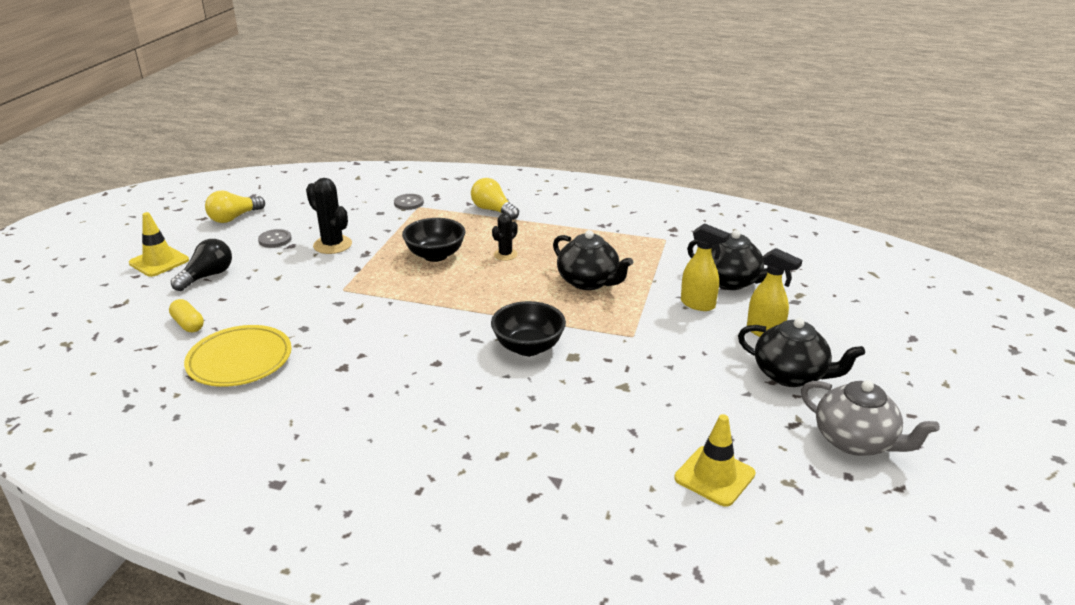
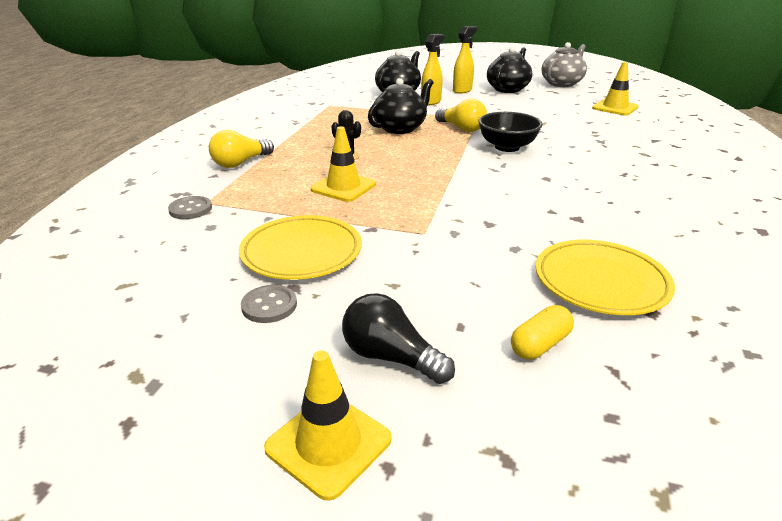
camera: 90 degrees left, 0 degrees up
yellow light bulb [205,191,265,223] -> yellow light bulb moved to [435,99,487,132]
black cactus [306,178,352,254] -> yellow plate [239,215,362,280]
black bowl [402,218,465,262] -> yellow traffic cone [311,126,376,202]

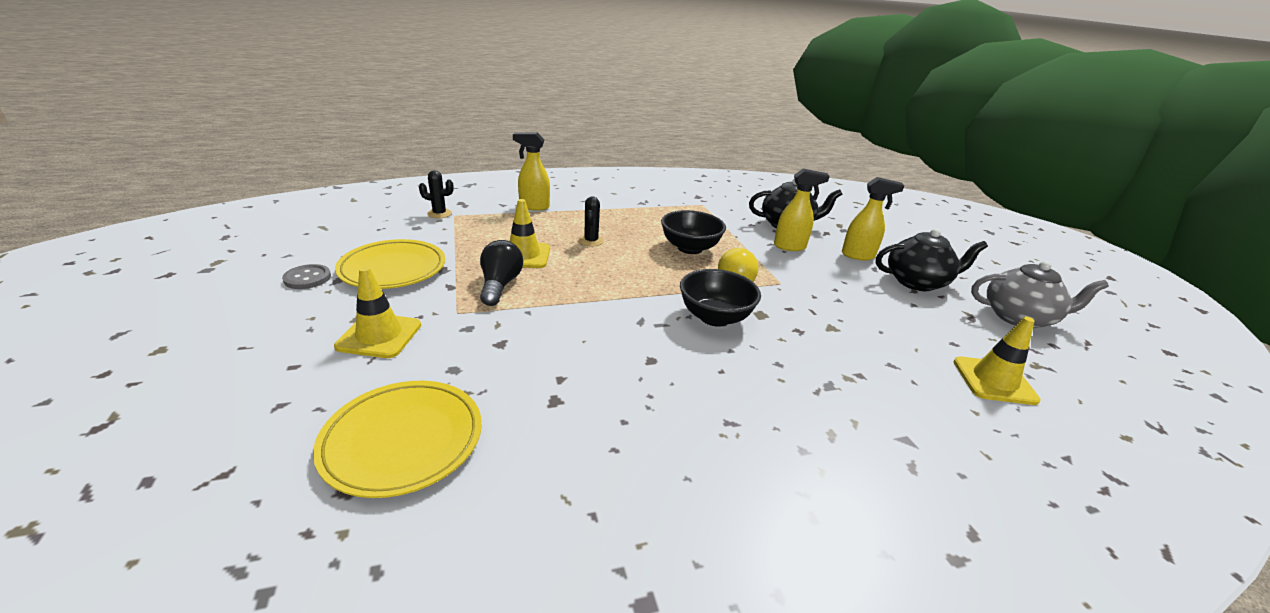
camera: 55 degrees right, 0 degrees up
grey button [168,196,212,219] -> black cactus [419,170,454,218]
yellow light bulb [209,130,274,168] -> yellow spray bottle [513,132,550,211]
yellow traffic cone [264,350,391,501] -> yellow traffic cone moved to [334,267,421,358]
black light bulb [342,293,455,384] -> black light bulb moved to [480,240,523,306]
black teapot [368,78,434,134] -> black bowl [661,210,726,254]
yellow capsule [511,305,574,360] -> none

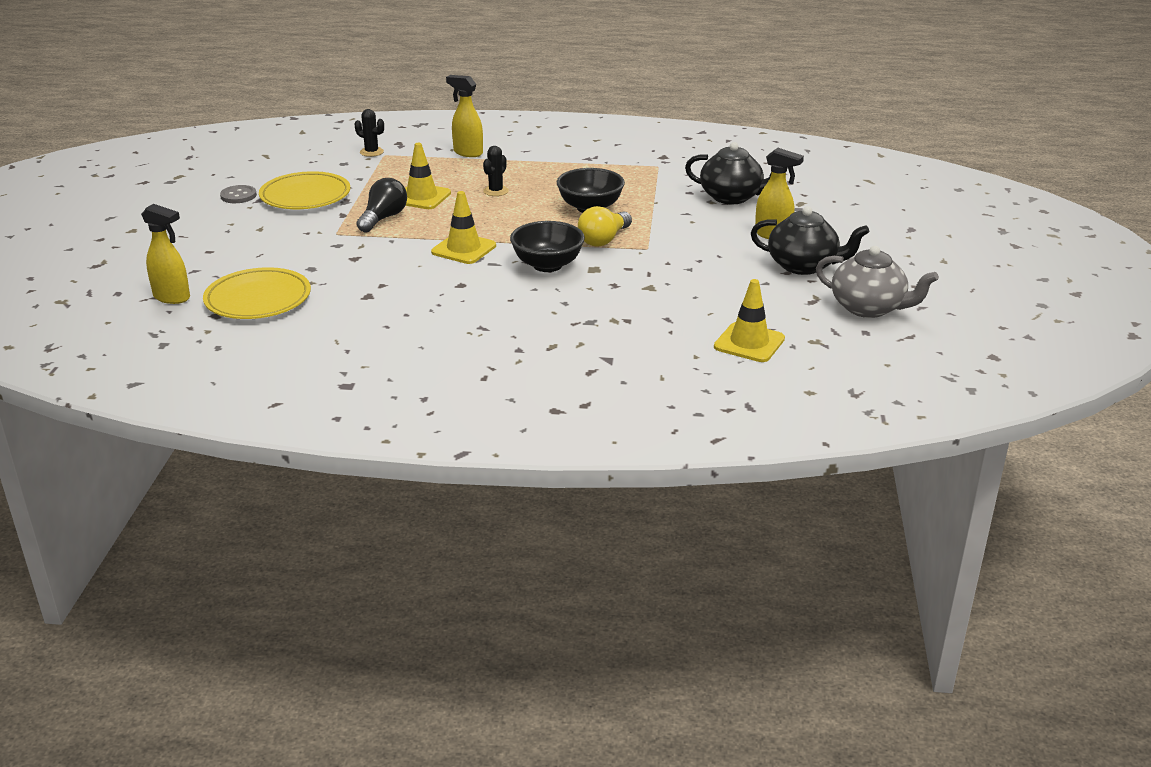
camera: 25 degrees right, 0 degrees up
yellow traffic cone [334,267,421,358] -> yellow traffic cone moved to [431,191,496,264]
yellow spray bottle [774,169,829,251] -> yellow spray bottle moved to [141,204,190,304]

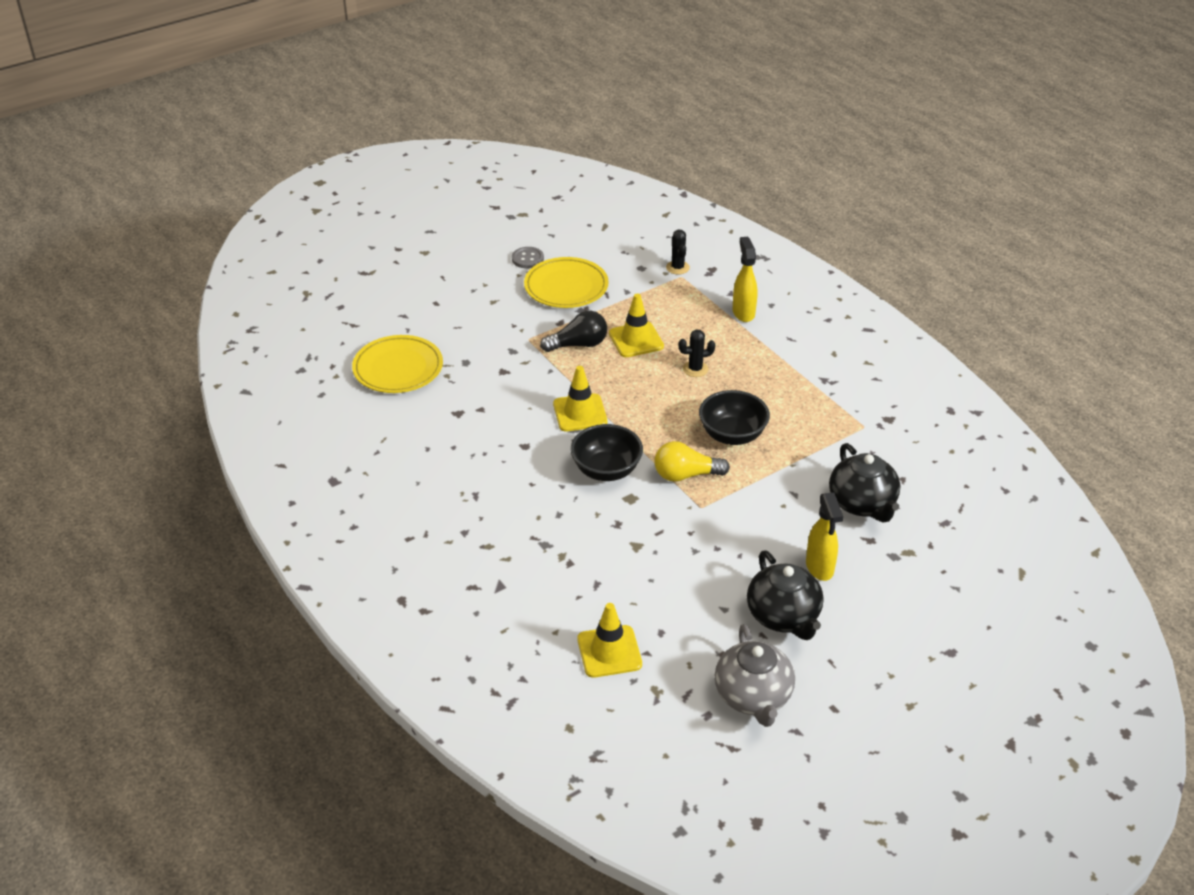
camera: 50 degrees right, 10 degrees up
yellow spray bottle [141,204,190,304] -> none

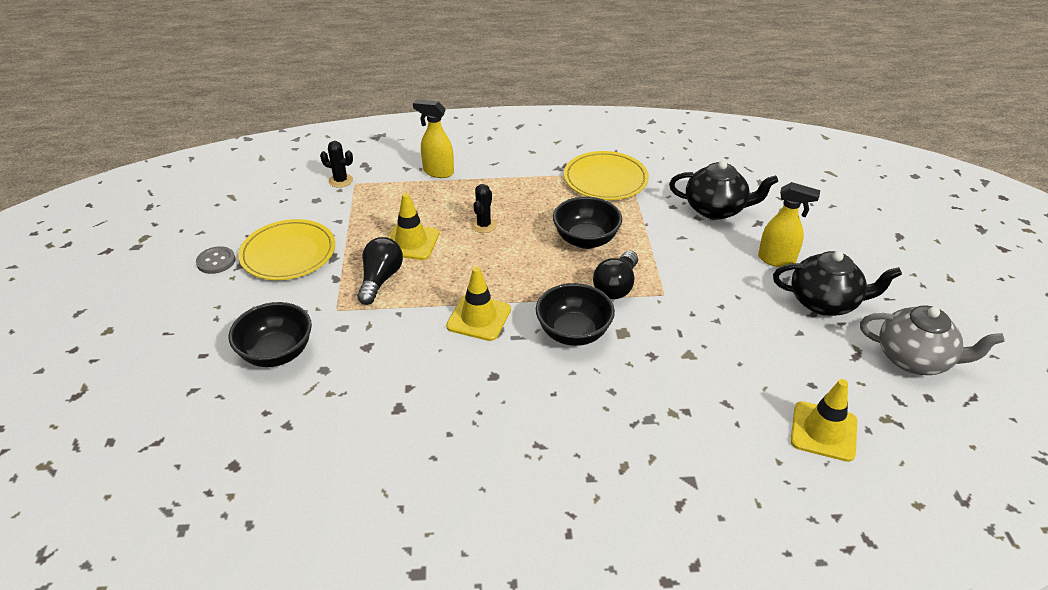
camera: 60 degrees left, 0 degrees up
yellow plate [352,335,443,393] -> yellow plate moved to [564,151,649,200]
yellow light bulb [654,441,730,482] -> black light bulb [593,251,638,299]
none -> black bowl [229,302,312,367]

